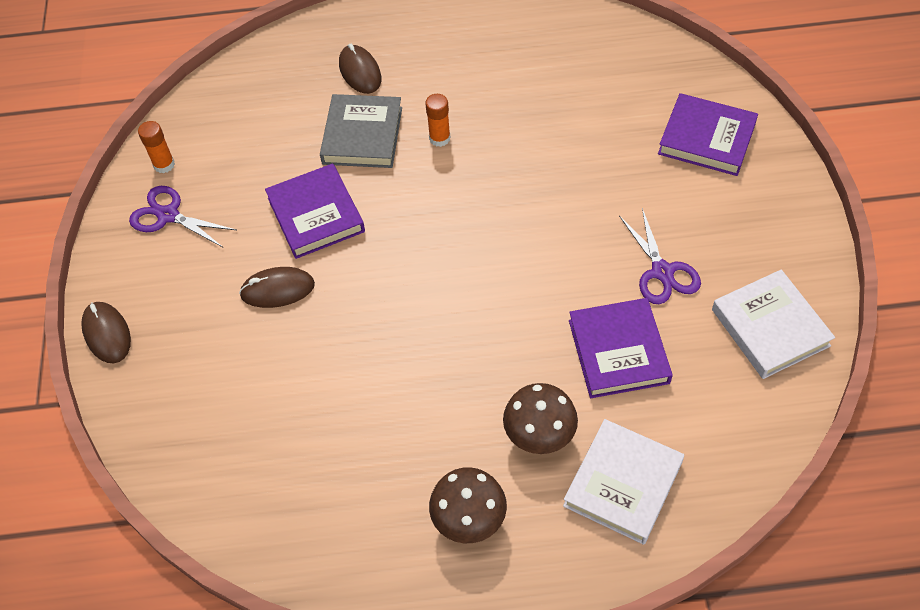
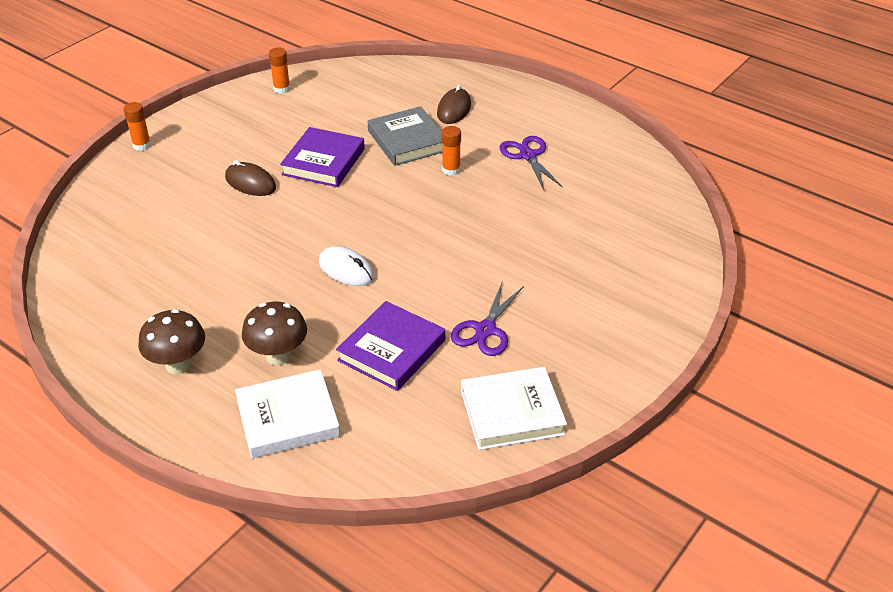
camera: 40 degrees right, 15 degrees down
brown mouse [81,302,131,363] -> orange glue stick [123,102,151,151]
purple scissors [129,186,236,247] -> purple scissors moved to [500,136,563,190]
grey book [320,94,402,168] -> grey book turned 75 degrees counterclockwise [368,106,442,166]
purple book [658,93,758,176] -> none
white book [712,270,835,379] -> white book turned 60 degrees clockwise [461,367,567,450]
none -> white mouse [319,246,375,286]

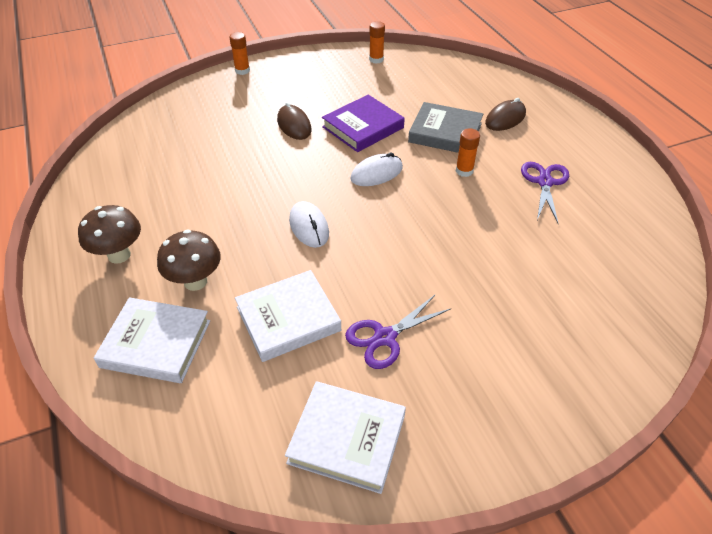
camera: 30 degrees right, 5 degrees up
purple book [336,301,445,391] -> white book [235,270,341,362]
grey book [368,106,442,166] -> grey book turned 75 degrees counterclockwise [408,102,483,153]
none -> white mouse [350,152,403,186]

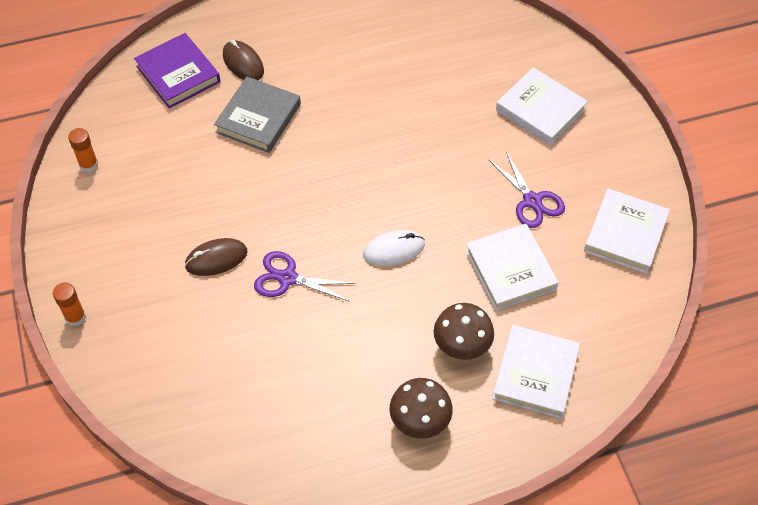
camera: 85 degrees left, 10 degrees up
purple book [322,95,405,152] -> purple book moved to [134,33,220,108]
white mouse [350,152,403,186] -> none
orange glue stick [456,128,480,177] -> none
purple scissors [521,162,569,224] -> purple scissors moved to [254,251,356,302]
none -> white book [496,67,588,146]

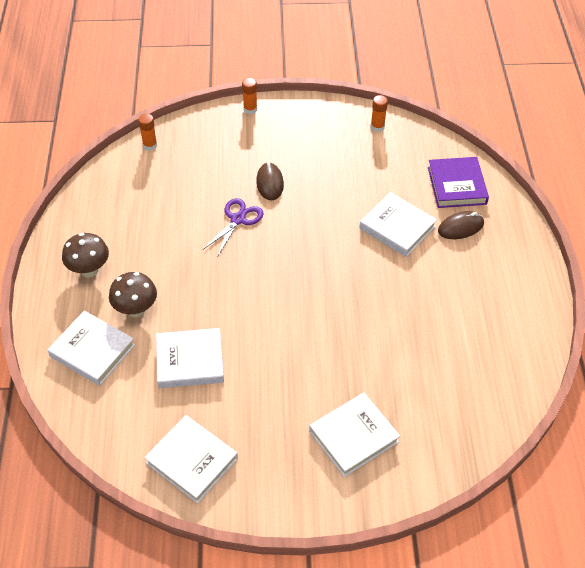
camera: 105 degrees right, 5 degrees down
purple book [134,33,220,108] -> purple book turned 75 degrees counterclockwise [428,157,489,208]
grey book [214,76,301,153] -> white book [359,192,437,257]
white mouse [363,230,425,266] -> none
purple scissors [489,151,565,228] -> none
none -> orange glue stick [138,114,157,151]

